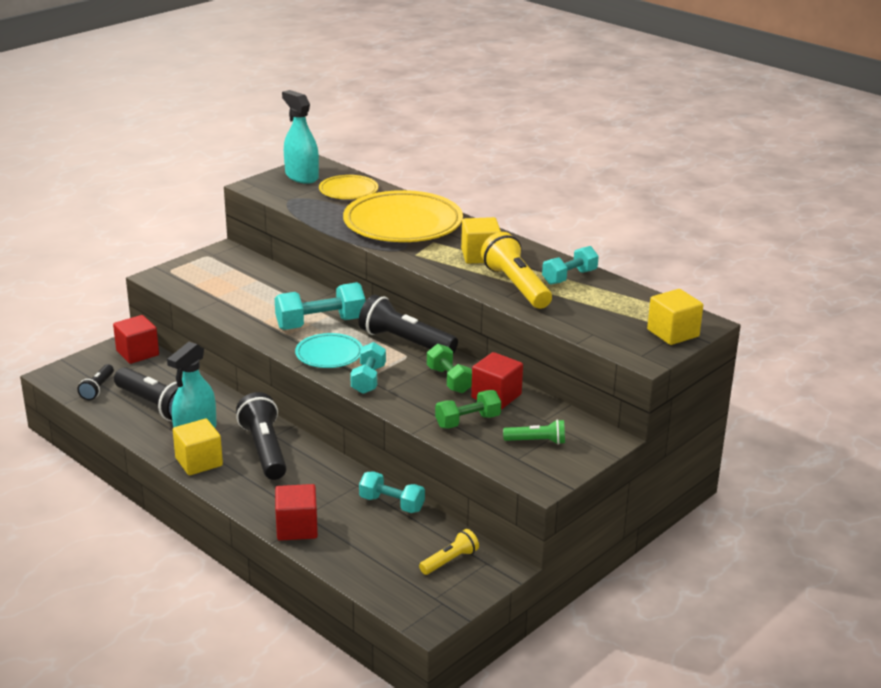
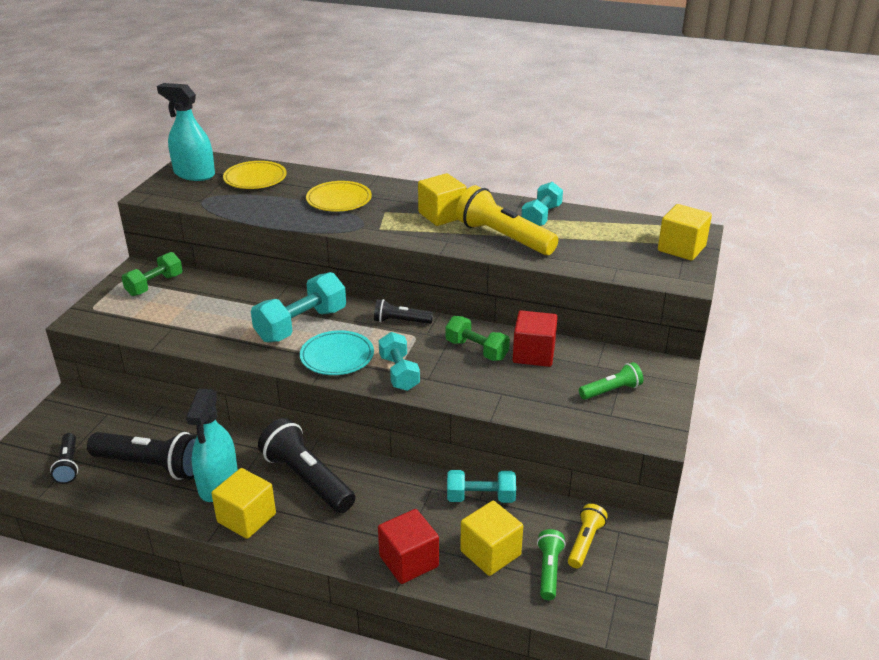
camera: 25 degrees left, 5 degrees up
red cube [113,315,159,364] -> none
yellow plate [343,190,463,242] -> yellow plate [306,181,372,212], size x0.52
black flashlight [359,294,458,353] -> black flashlight [374,299,433,324], size x0.54
green dumbbell [435,390,501,429] -> green dumbbell moved to [122,252,183,296]
none -> yellow cube [460,501,523,576]
none -> green flashlight [537,529,566,600]

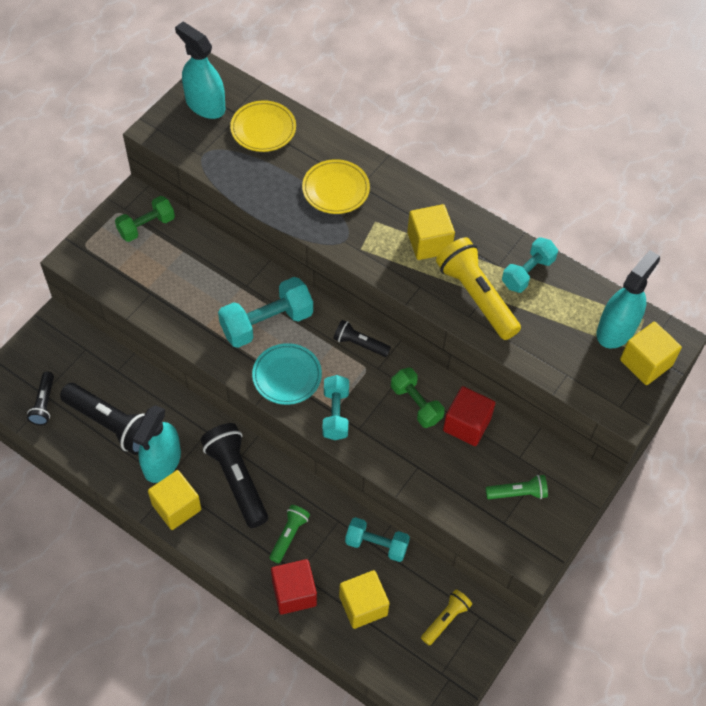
camera: 15 degrees right, 25 degrees up
green flashlight [537,529,566,600] -> green flashlight moved to [269,505,310,563]
none -> turquoise spray bottle [597,250,660,349]

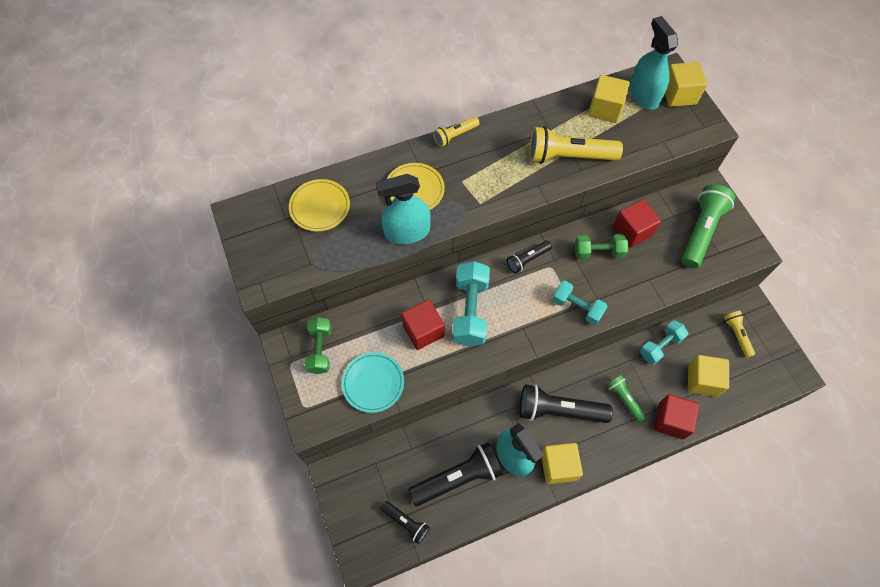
camera: 55 degrees left, 5 degrees up
turquoise spray bottle [175,22,225,119] -> turquoise spray bottle moved to [376,174,431,244]
turquoise plate [252,343,322,405] -> turquoise plate moved to [342,352,404,413]
yellow cube [407,204,455,260] -> yellow cube moved to [588,75,630,123]
green flashlight [486,475,548,499] -> green flashlight [682,184,735,268], size x1.84
turquoise dumbbell [502,237,558,293] -> none
none -> red cube [401,300,445,350]
none -> yellow flashlight [433,117,480,147]

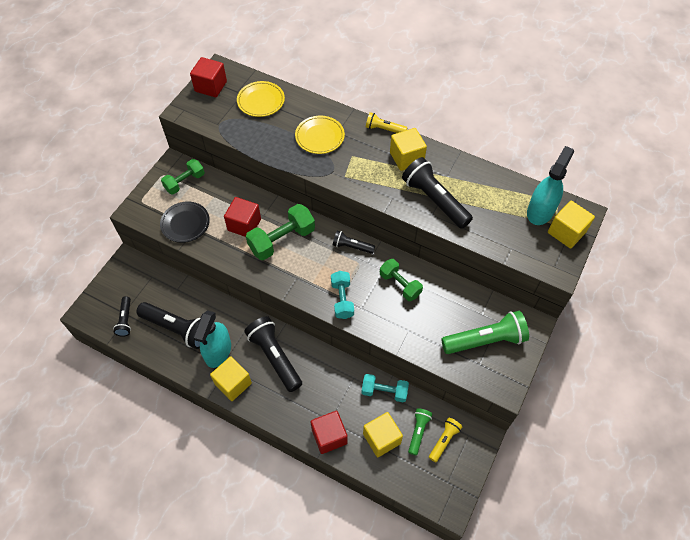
camera: 50 degrees right, 5 degrees down
turquoise plate [342,352,404,413] -> black plate [160,201,210,243]
turquoise spray bottle [376,174,431,244] -> none
turquoise dumbbell [452,261,490,346] -> green dumbbell [246,204,315,260]
yellow flashlight [529,126,623,164] -> black flashlight [402,157,473,229]
yellow cube [588,75,630,123] -> yellow cube moved to [390,128,427,171]
green flashlight [607,375,646,422] -> green flashlight moved to [408,408,432,455]
red cube [613,199,661,248] -> red cube moved to [190,57,227,98]

